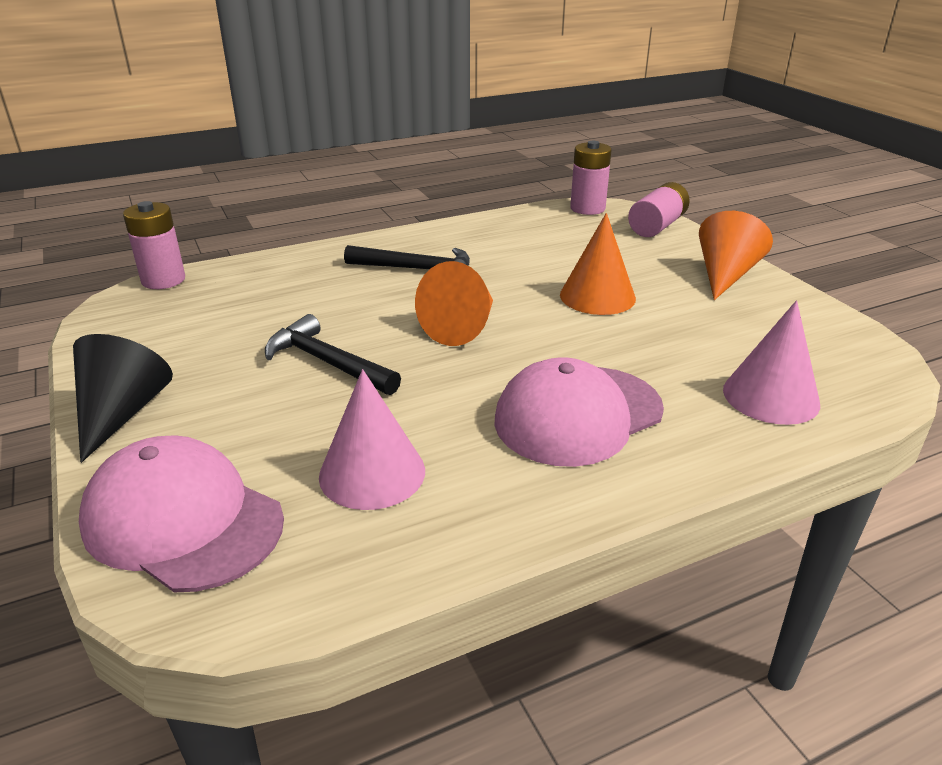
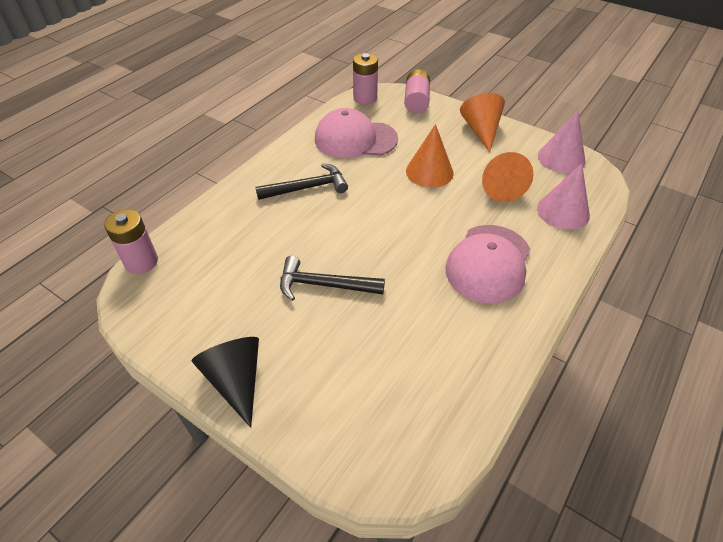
camera: 30 degrees left, 15 degrees up
pink cap [79,435,284,593] -> pink cap moved to [315,108,398,158]
pink cone [319,369,425,510] -> pink cone moved to [538,111,585,173]
orange cone [415,261,493,346] -> orange cone moved to [482,152,534,202]

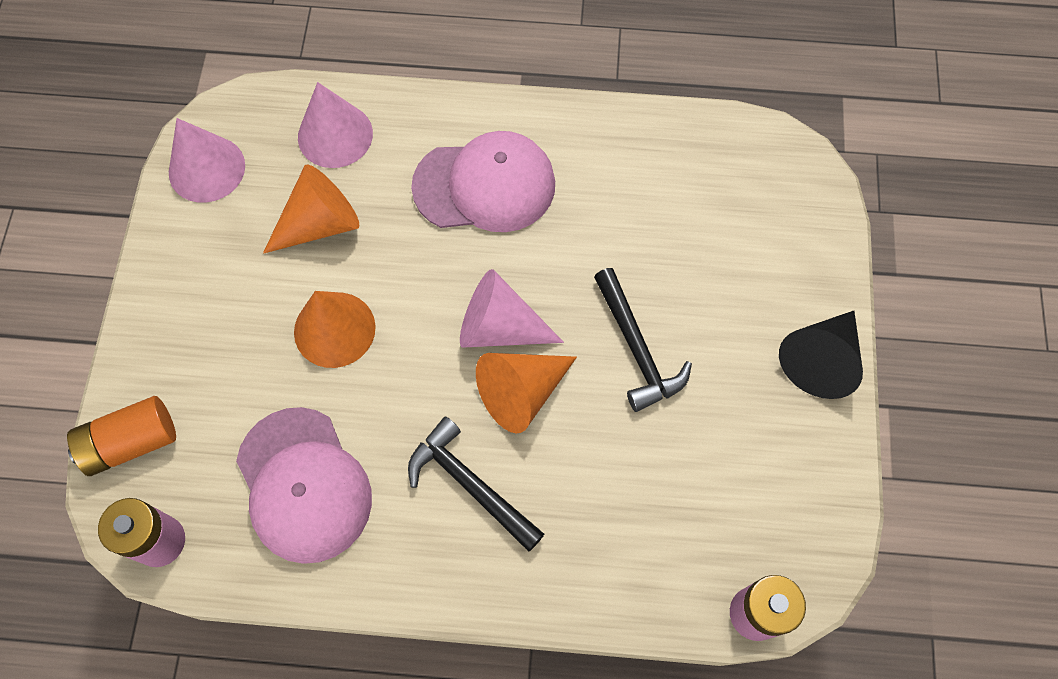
camera: 120 degrees left, 20 degrees up
pink battery [404,69,430,114] -> orange battery [67,396,176,476]
orange cone [460,93,505,152] -> orange cone moved to [476,353,577,433]
none -> pink cone [460,269,564,348]

